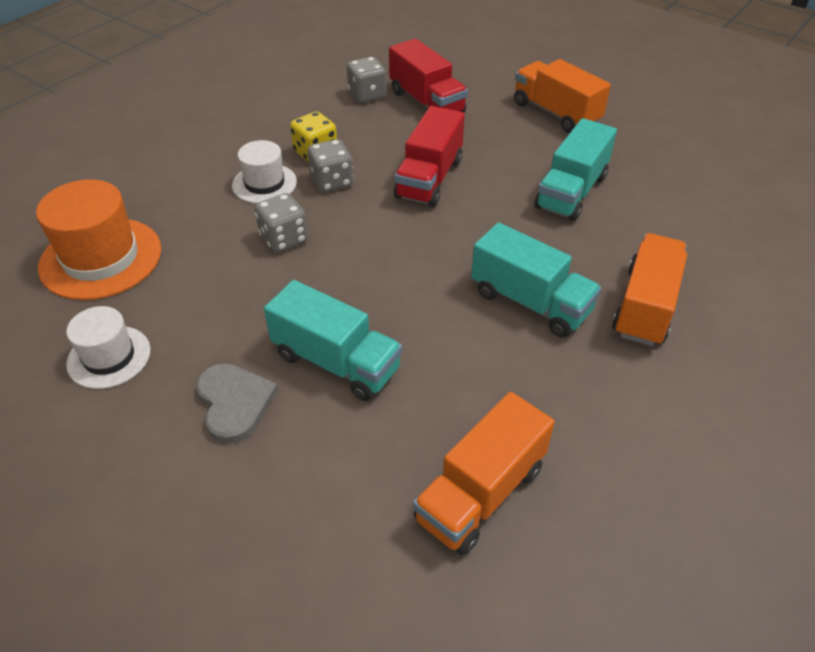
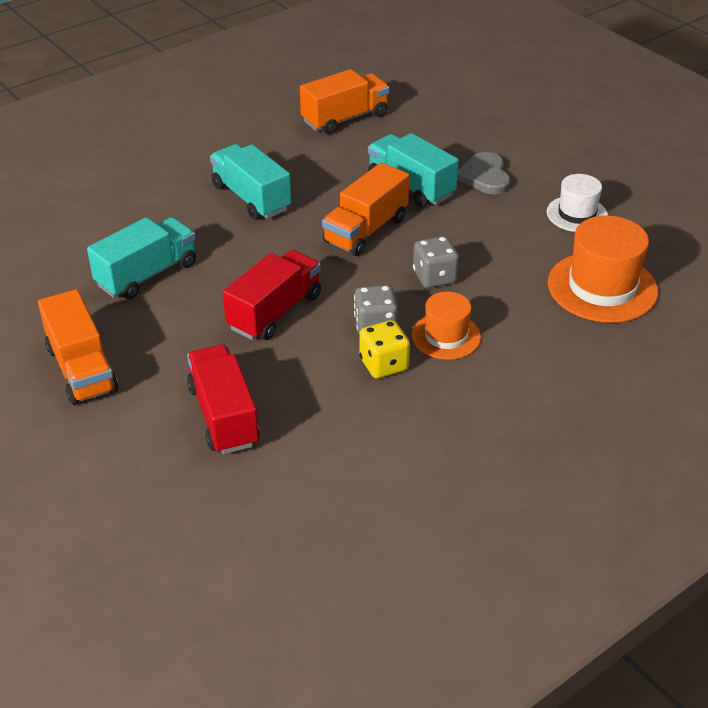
camera: 165 degrees left, 5 degrees down
white hat [232,140,297,204] -> orange hat [412,292,481,360]
grey dice [347,57,387,103] -> none
orange truck [612,233,687,346] -> orange truck moved to [322,162,410,256]

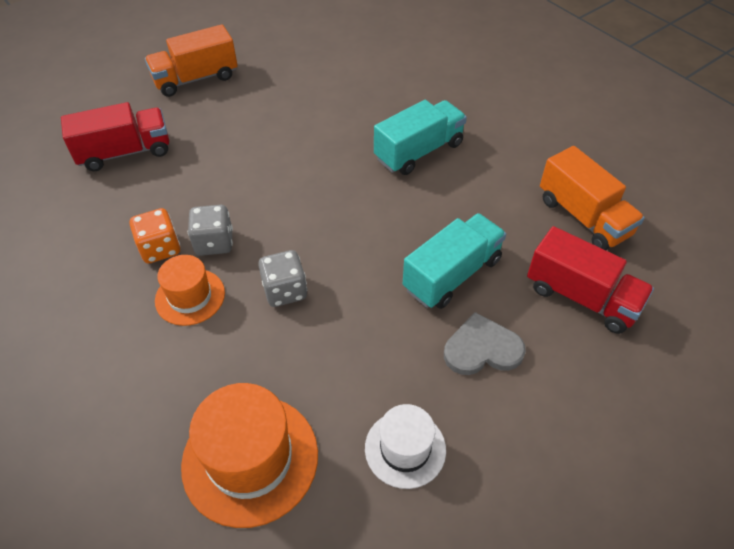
camera: 90 degrees right, 10 degrees up
turquoise truck [87,217,196,299] -> none
red truck [223,250,321,340] -> red truck moved to [527,226,654,334]
orange truck [322,162,410,256] -> none
yellow dice [359,320,410,378] -> orange dice [130,208,180,264]

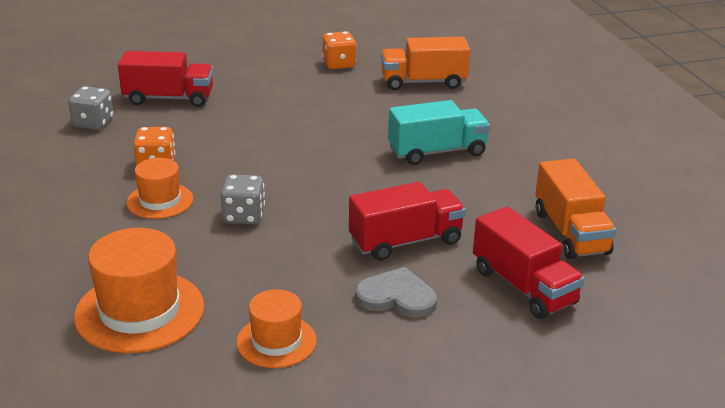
camera: 20 degrees right, 20 degrees down
orange truck [145,24,238,97] -> orange truck moved to [381,37,470,90]
grey dice [188,205,233,256] -> grey dice moved to [68,86,114,130]
white hat [365,404,446,489] -> orange hat [236,289,317,368]
turquoise truck [403,213,506,309] -> red truck [349,182,466,261]
none -> orange dice [322,31,357,69]

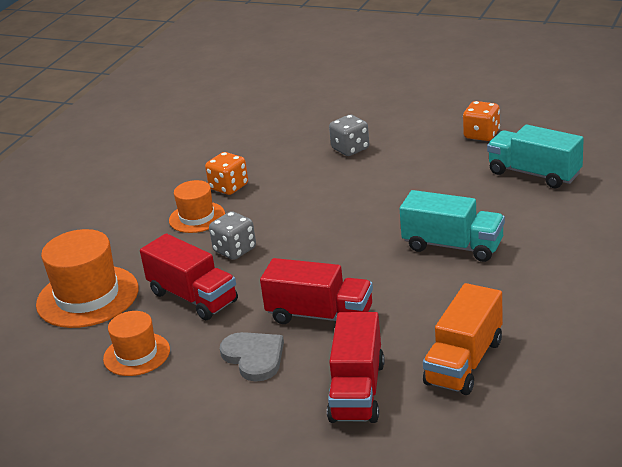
camera: 45 degrees right, 0 degrees up
grey dice [68,86,114,130] -> grey dice moved to [329,115,369,156]
red truck [118,51,213,107] -> red truck moved to [140,233,238,320]
orange truck [381,37,470,90] -> turquoise truck [487,124,584,188]

